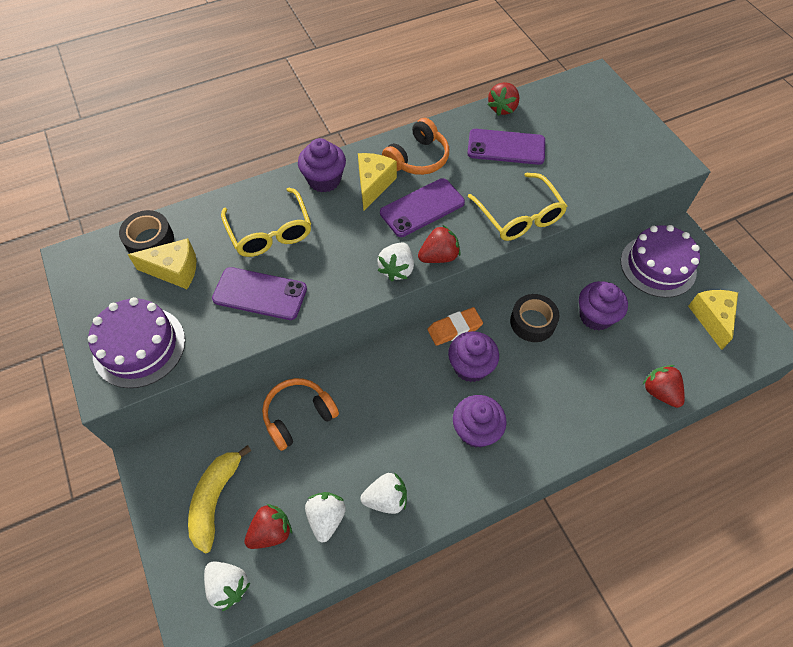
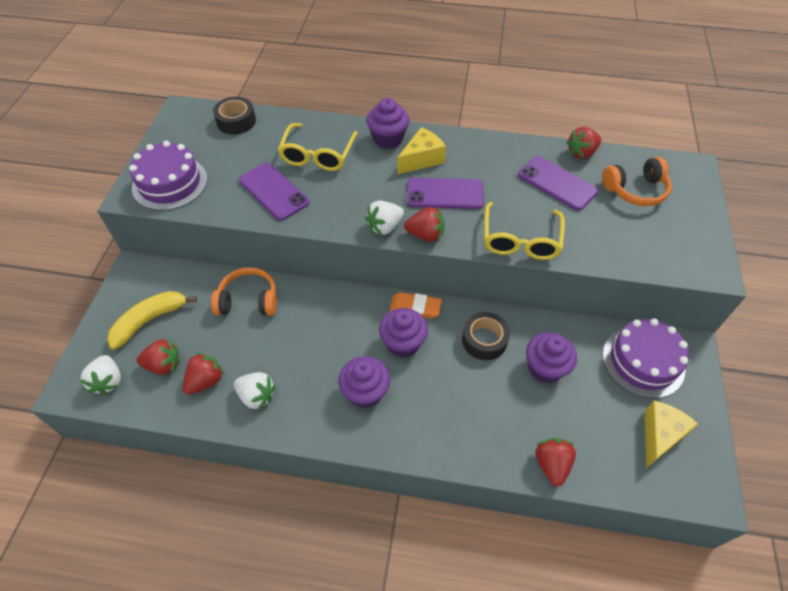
camera: 35 degrees right, 5 degrees down
yellow cheese [128,238,196,289] -> none
white strawberry [305,492,346,543] -> red strawberry [183,353,224,395]
orange headphones [382,118,449,175] -> orange headphones moved to [602,157,672,206]

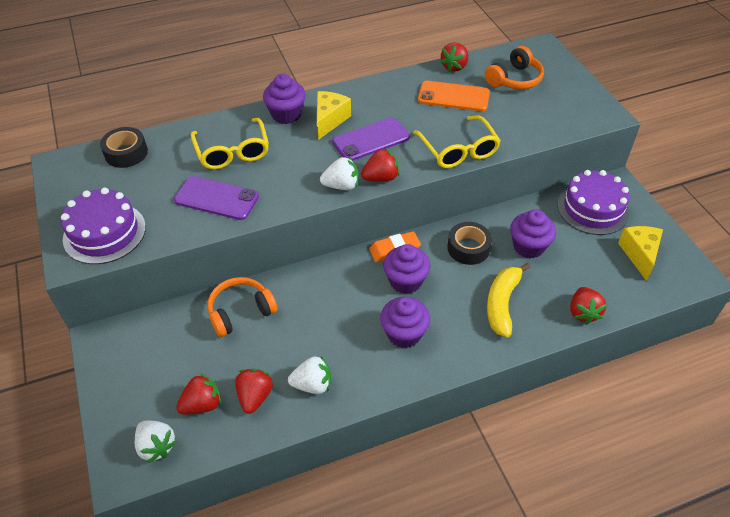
camera: 30 degrees left, 5 degrees down
yellow banana [107,291,197,350] -> yellow banana moved to [487,263,530,338]
white strawberry [365,201,404,235] -> white strawberry turned 120 degrees counterclockwise [320,157,359,190]
purple phone [518,156,598,211] -> orange phone [418,81,490,111]
red strawberry [535,438,576,487] -> red strawberry turned 150 degrees counterclockwise [570,287,606,324]

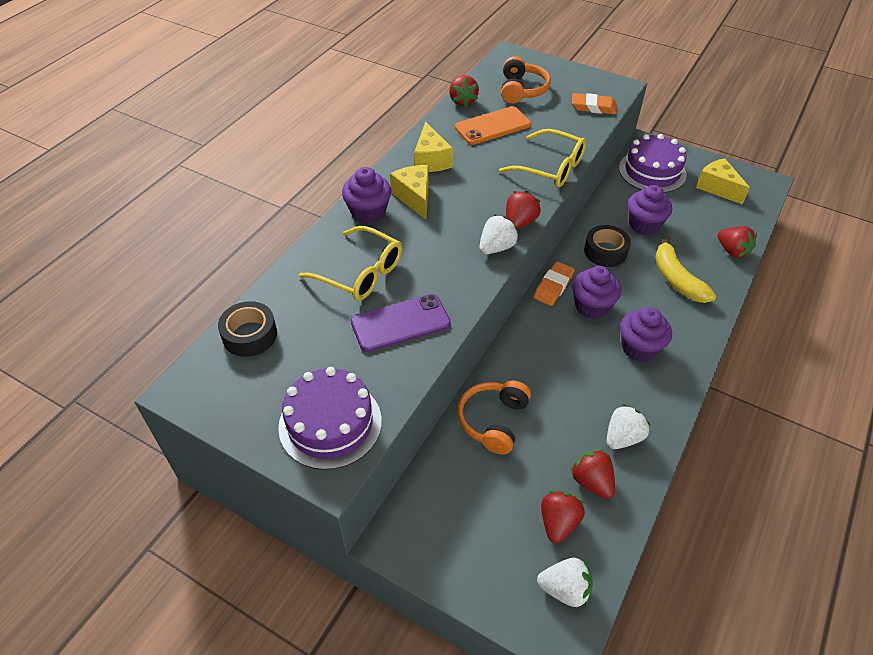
camera: 40 degrees left, 0 degrees up
purple phone [332,117,410,161] -> none
none -> yellow cheese [414,121,453,172]
none -> orange eraser [572,93,617,114]

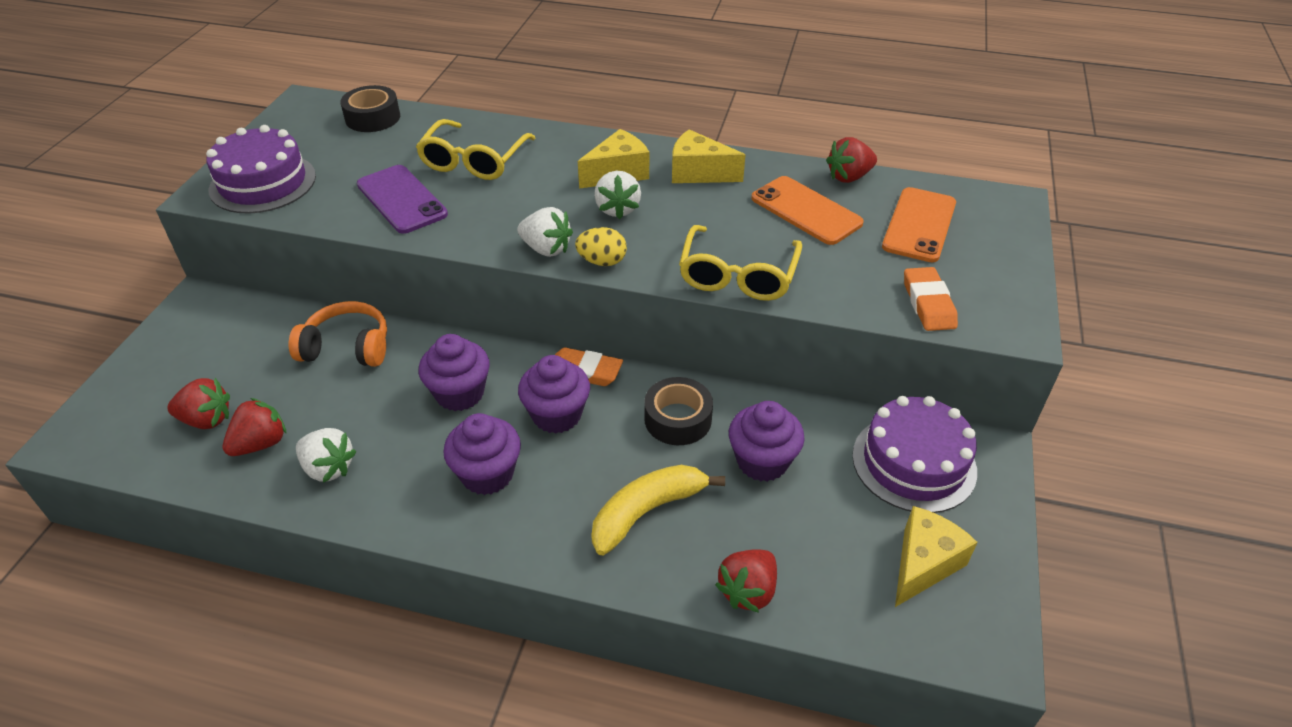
camera: 75 degrees right, 5 degrees down
purple cupcake [342,167,392,224] -> purple cupcake moved to [419,334,490,411]
yellow cheese [414,121,453,172] -> yellow cheese turned 45 degrees clockwise [672,129,745,183]
orange headphones [501,56,551,104] -> orange phone [882,187,956,262]
red strawberry [506,191,541,229] -> yellow egg [575,227,627,266]
white strawberry [537,558,593,607] -> white strawberry moved to [594,171,641,219]

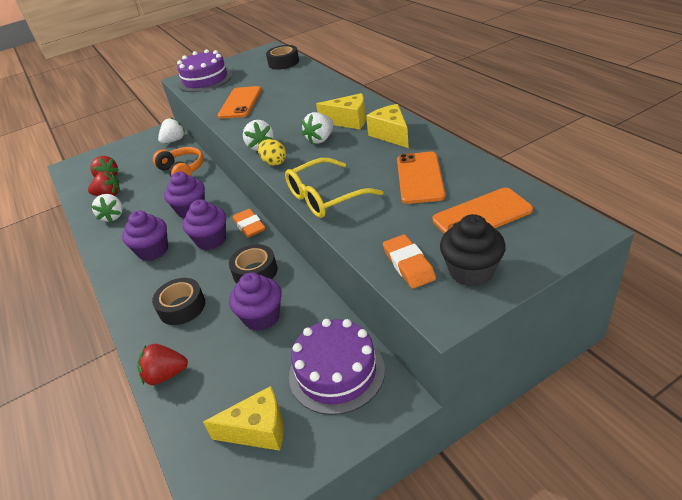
camera: 50 degrees right, 5 degrees down
purple phone [357,165,448,234] -> orange phone [218,86,261,119]
yellow glasses [416,119,535,180] -> none
yellow banana [591,465,725,555] -> black tape [152,278,205,325]
red strawberry [826,137,877,183] -> none
orange eraser [904,267,958,331] -> orange eraser turned 60 degrees counterclockwise [383,234,436,289]
none -> white strawberry [158,117,185,144]
none -> black cupcake [440,214,506,287]

